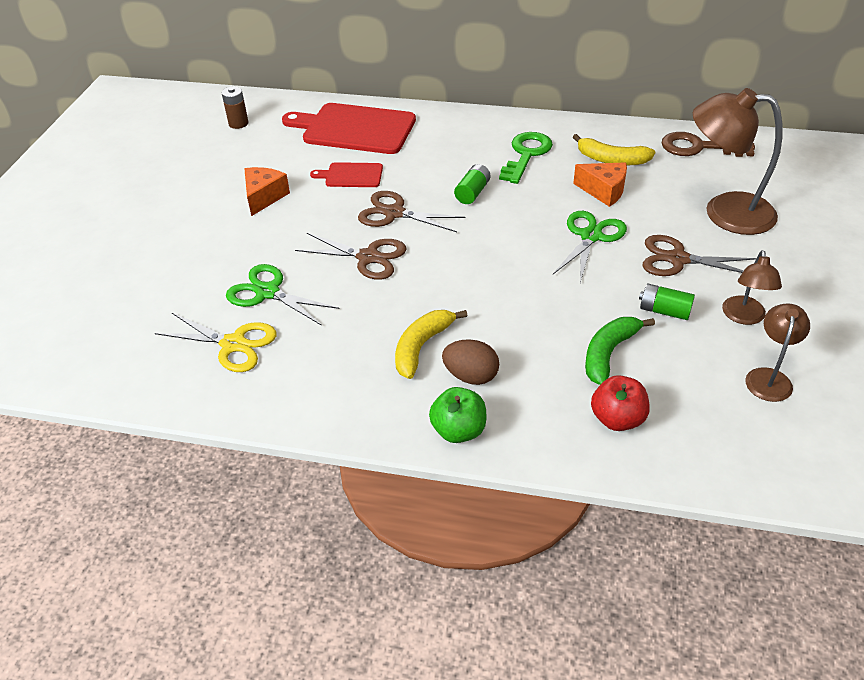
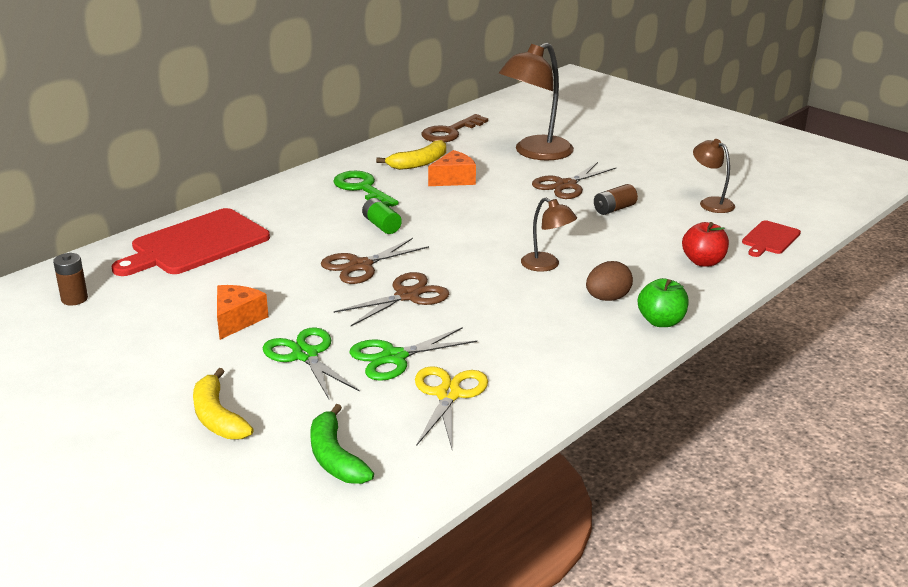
camera: 60 degrees left, 15 degrees down
yellow scissors [155,313,277,372] -> yellow scissors turned 45 degrees counterclockwise [415,366,488,449]
orange cheese [244,167,290,216] -> orange cheese turned 60 degrees clockwise [217,285,268,340]
red cutting board [310,162,383,187] -> red cutting board moved to [742,220,801,257]
yellow banana [395,310,467,379] -> yellow banana moved to [193,368,254,440]
green scissors [553,211,627,282] -> green scissors moved to [263,328,360,399]
green banana [585,317,655,385] -> green banana moved to [310,404,374,484]
green battery [639,284,695,320] -> brown battery [594,184,638,215]
brown lamp [722,250,782,325] -> brown lamp moved to [521,197,577,272]

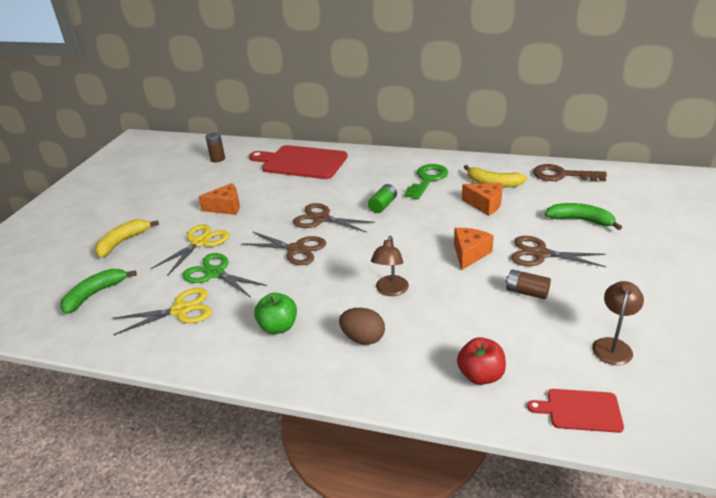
camera: 65 degrees right, 5 degrees up
green scissors [263,328,360,399] -> yellow scissors [151,224,229,276]
brown lamp [499,42,574,161] -> green banana [545,203,622,230]
green apple [638,278,689,327] -> green apple moved to [254,293,297,334]
none -> orange cheese [454,228,494,270]

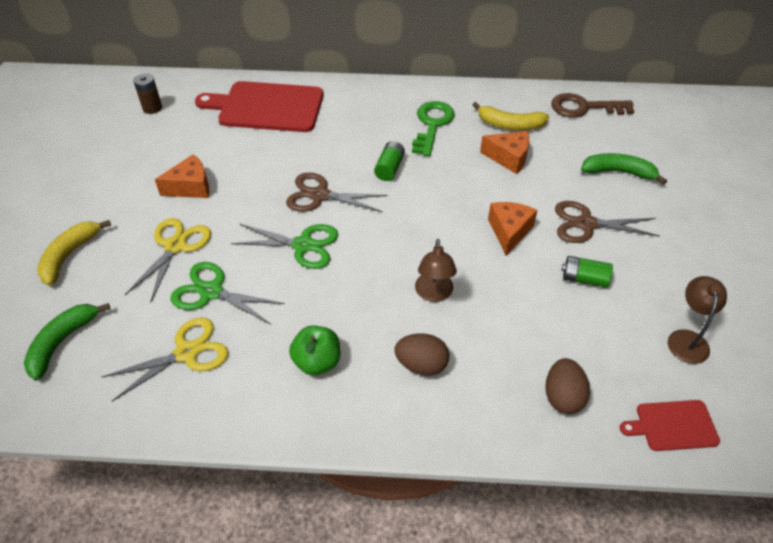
camera: 15 degrees left, 15 degrees up
brown scissors [241,231,326,265] -> green scissors [231,224,338,269]
red apple [457,337,506,385] -> brown egg [545,358,590,414]
brown battery [505,269,551,299] -> green battery [562,256,613,288]

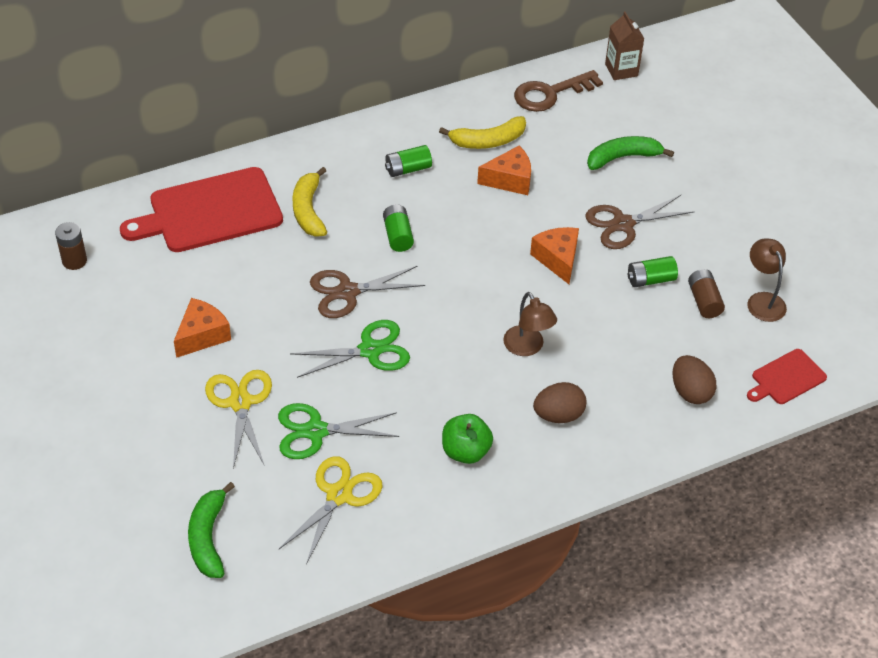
camera: 30 degrees left, 0 degrees up
yellow banana [37,220,111,286] -> yellow banana moved to [293,167,327,237]
green key [412,101,455,156] -> green battery [385,145,432,177]
none -> brown carton [605,11,644,80]
none -> brown battery [688,269,725,318]

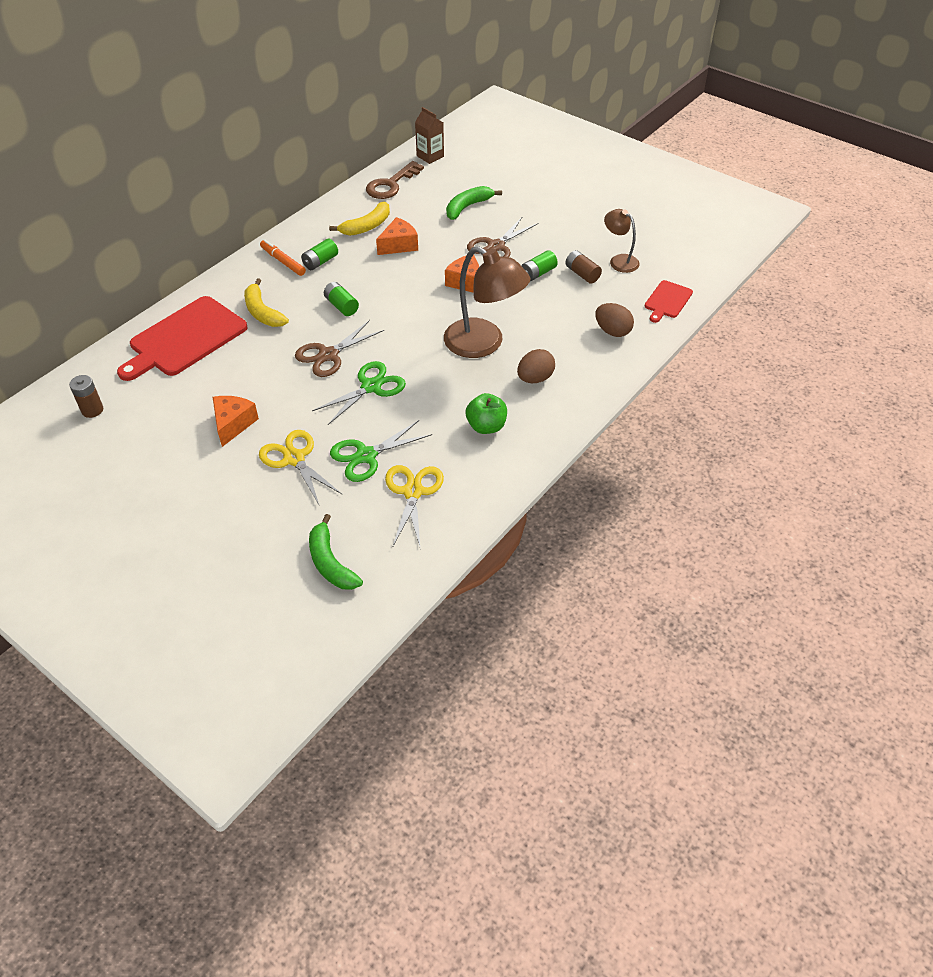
camera: 25 degrees left, 0 degrees up
brown lamp [503,292,557,356] -> brown lamp [444,246,530,358], size x1.86
none -> orange marker [260,240,306,276]

